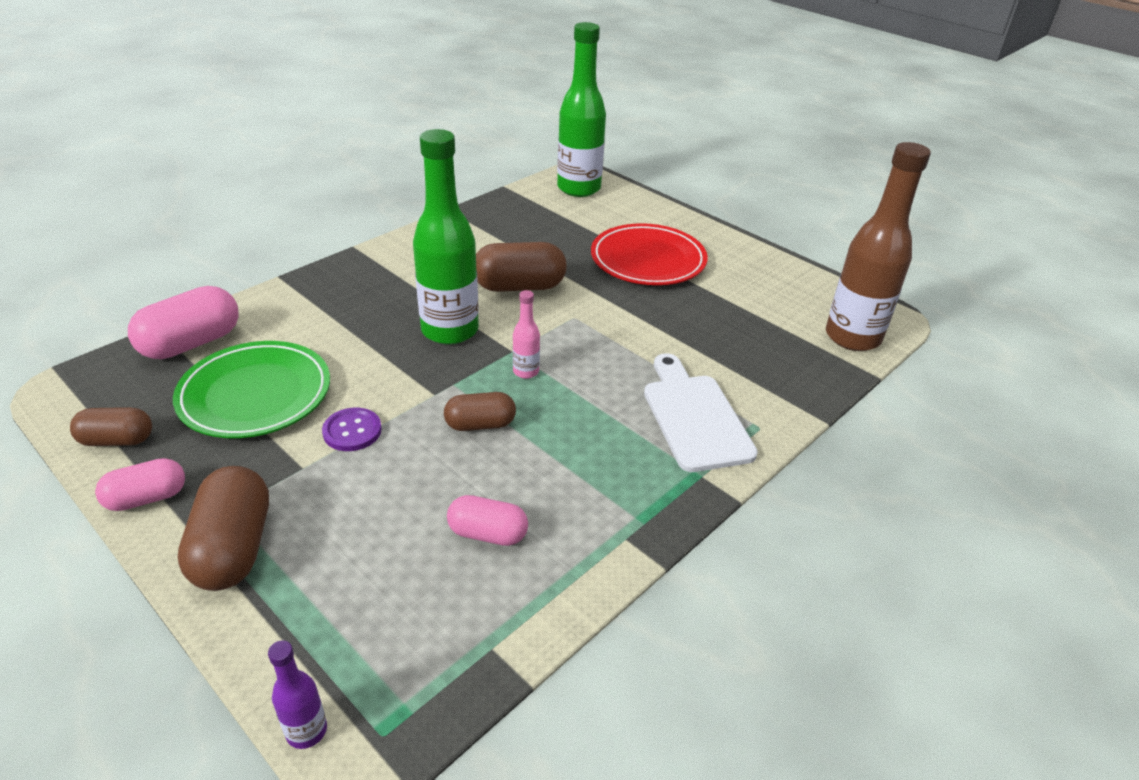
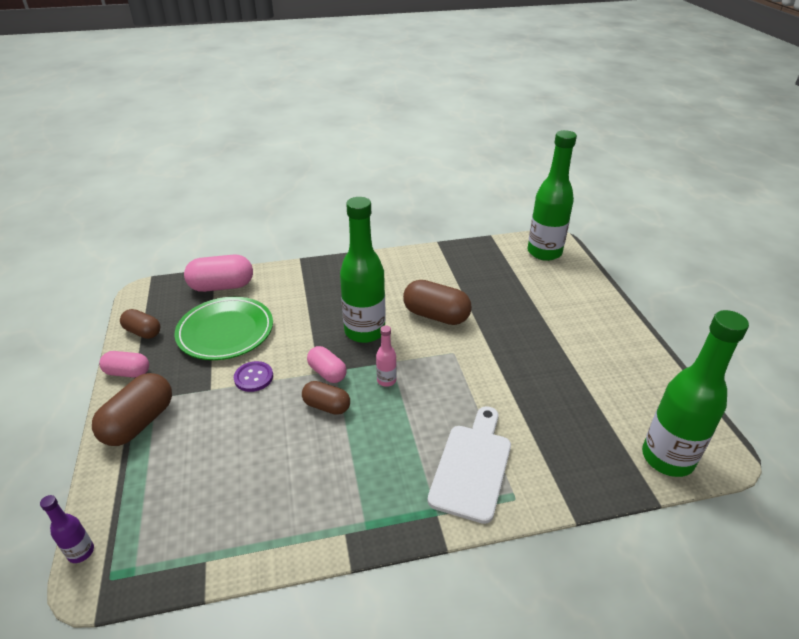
camera: 35 degrees right, 0 degrees up
pink capsule [447,495,528,546] -> pink capsule moved to [307,346,347,383]
red plate [591,223,708,285] -> none
brown bottle [826,142,931,351] -> green bottle [642,310,749,477]

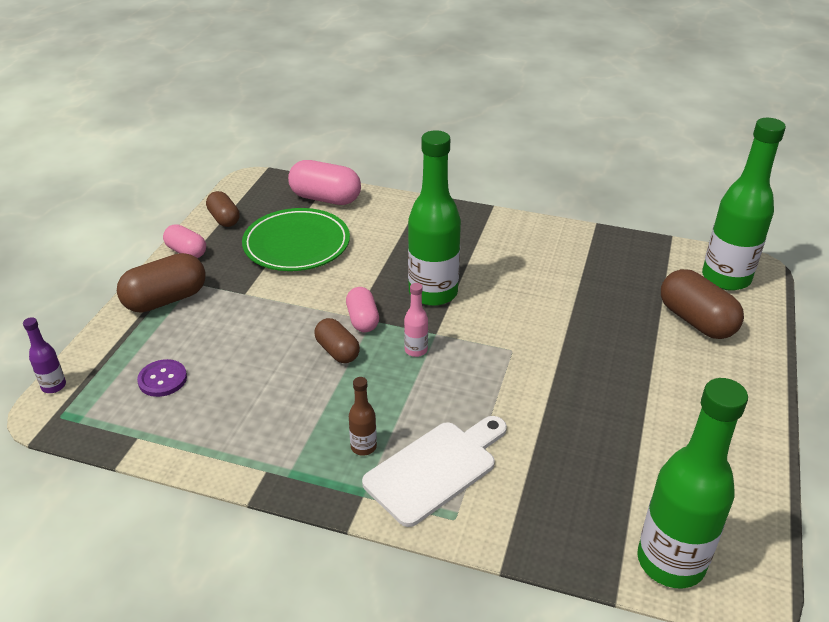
camera: 30 degrees right, 0 degrees up
purple button [234,361,273,392] -> purple button moved to [137,359,187,397]
brown capsule [403,280,472,325] -> brown capsule moved to [661,269,744,339]
none -> brown bottle [349,377,377,456]

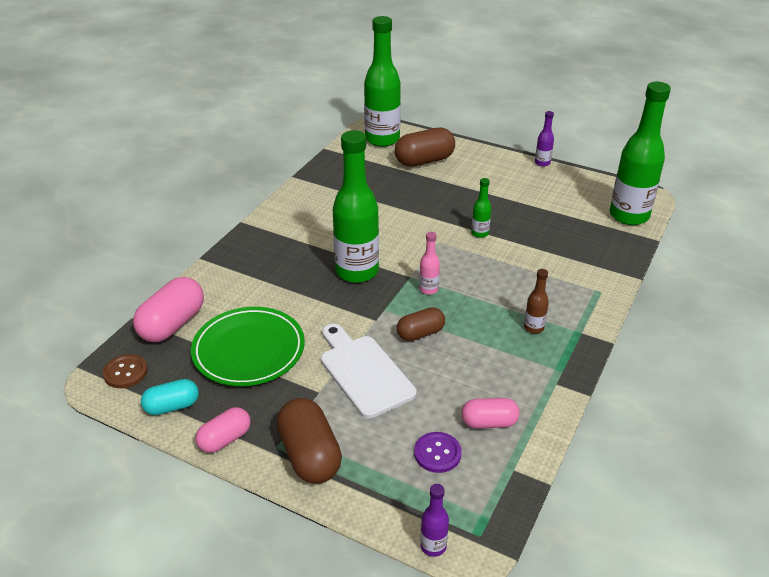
camera: 80 degrees left, 0 degrees up
brown capsule [206,191,240,227] -> turquoise capsule [141,379,199,415]
pink capsule [346,287,379,332] -> pink capsule moved to [462,398,520,429]
white cutting board [362,416,507,527] -> white cutting board moved to [321,324,416,419]
none -> brown button [103,354,147,388]
none -> green bottle [471,178,491,238]
none -> purple bottle [535,111,554,167]

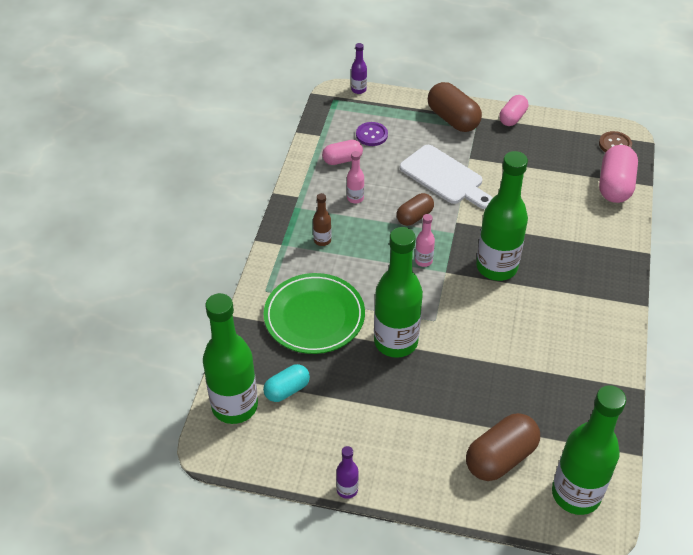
camera: 165 degrees right, 10 degrees up
turquoise capsule [141,379,199,415] -> turquoise capsule moved to [263,364,310,402]
green plate [191,307,305,386] -> green plate moved to [264,273,365,354]
green bottle [471,178,491,238] -> green bottle [374,227,423,358], size x2.31
none -> pink bottle [347,151,364,203]

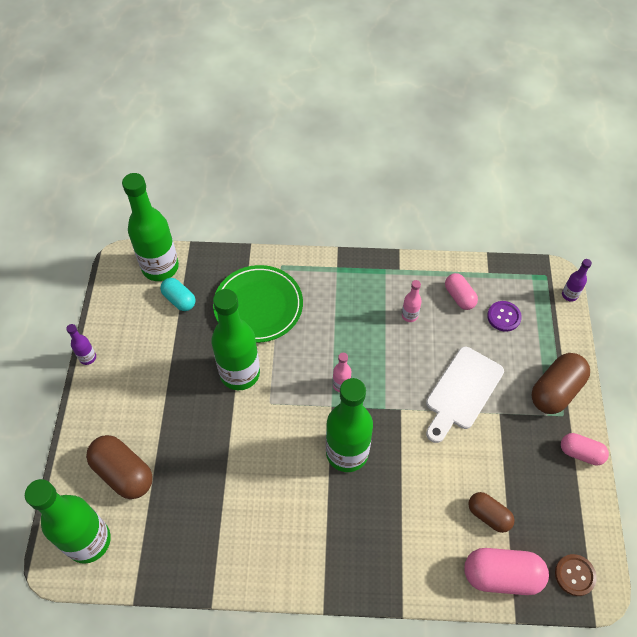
camera: 80 degrees right, 10 degrees up
brown bottle [313,193,331,246] -> none
brown capsule [396,193,434,226] -> brown capsule moved to [468,492,514,533]

